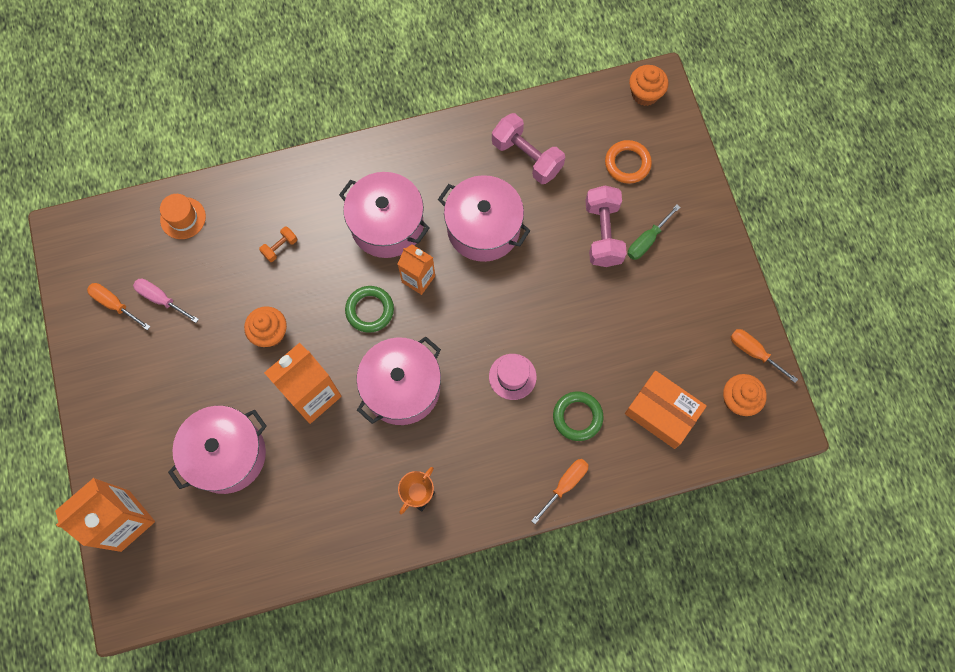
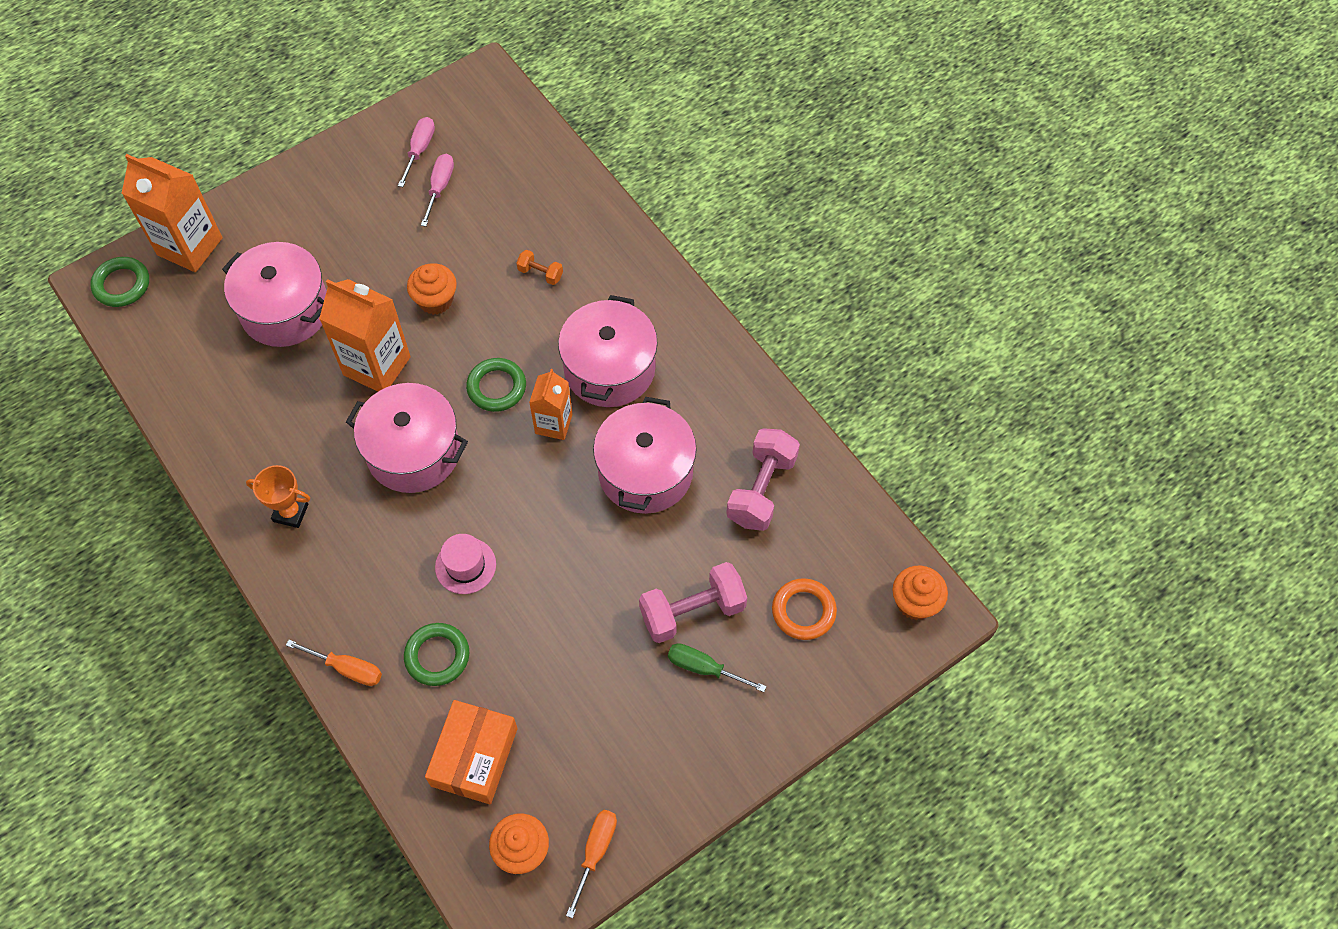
camera: 70 degrees right, 10 degrees down
orange screwdriver [87,283,151,330] -> pink screwdriver [398,117,435,187]
orange hat [160,194,206,239] -> none
none -> green ring [91,257,149,307]

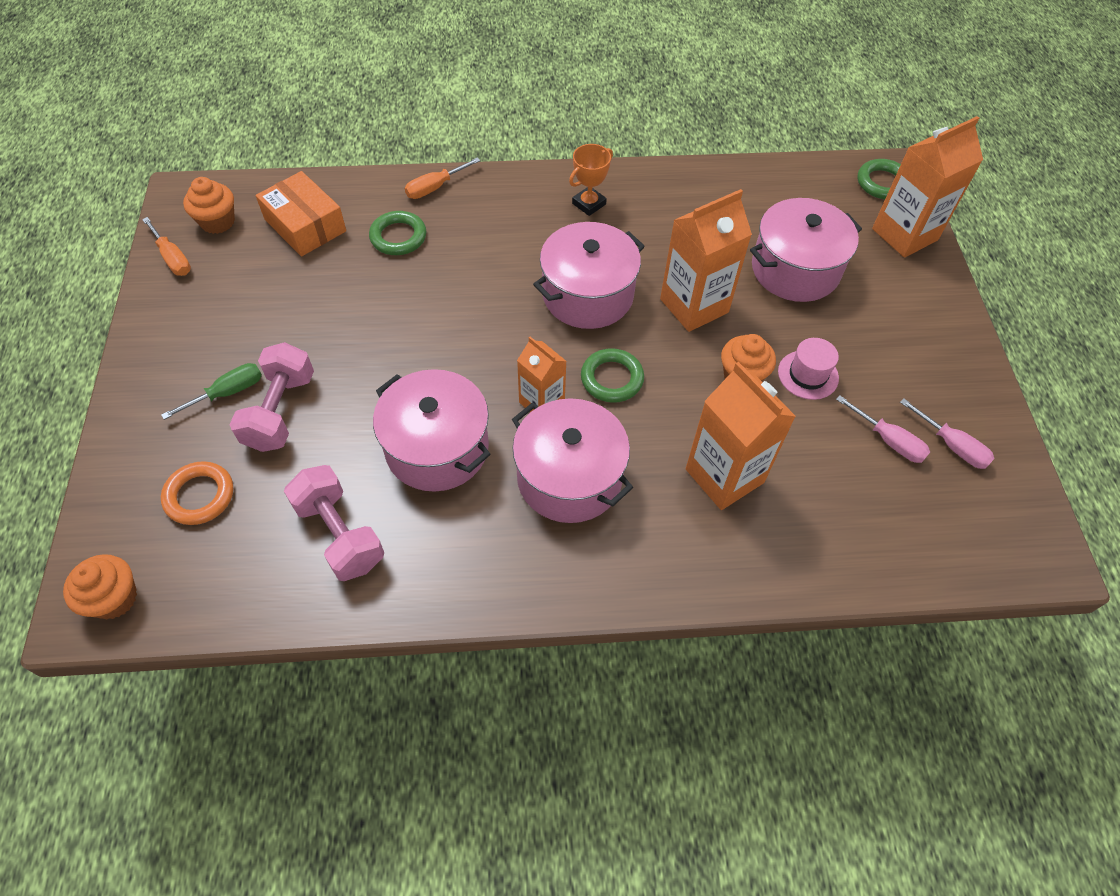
camera: 120 degrees right, 5 degrees down
pink hat [435,534,496,594] -> pink hat moved to [778,338,839,400]
orange dumbbell [516,250,563,285] -> orange carton [686,362,796,510]

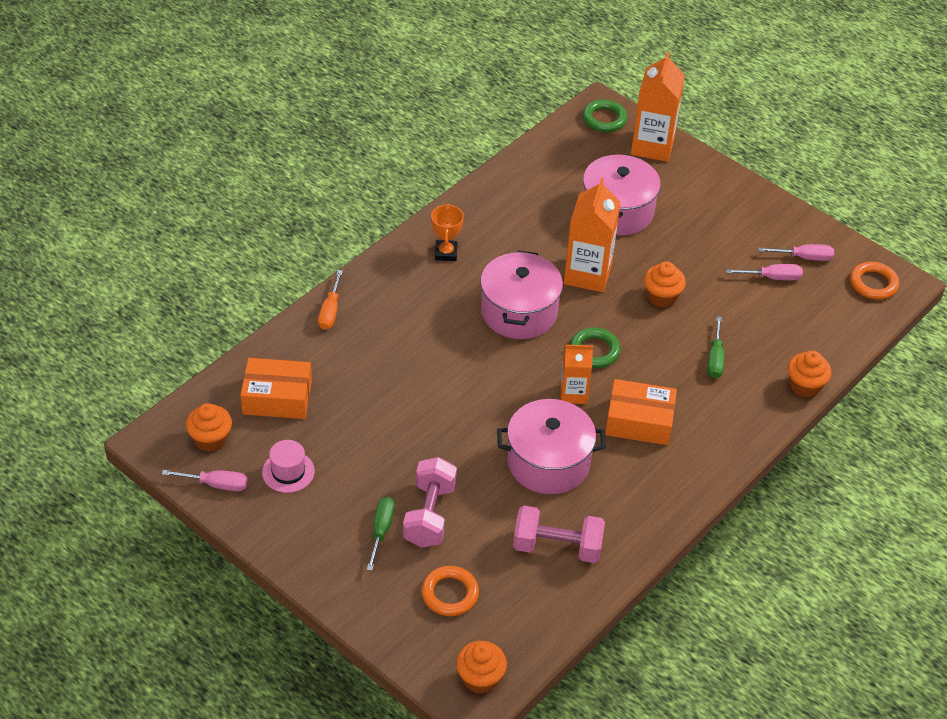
camera: 45 degrees left, 10 degrees down
orange screwdriver [142,217,191,276] -> pink screwdriver [162,470,248,491]
pink dumbbell [229,342,314,452] -> pink dumbbell turned 45 degrees clockwise [403,457,457,548]
green ring [369,211,426,255] -> none
pink pot [512,398,633,523] -> orange box [605,379,677,445]
orange carton [686,362,796,510] -> green screwdriver [707,316,724,378]
pink hat [778,338,839,400] -> pink hat moved to [262,440,315,493]
none -> orange cupcake [788,351,832,398]
none -> orange ring [850,262,899,300]

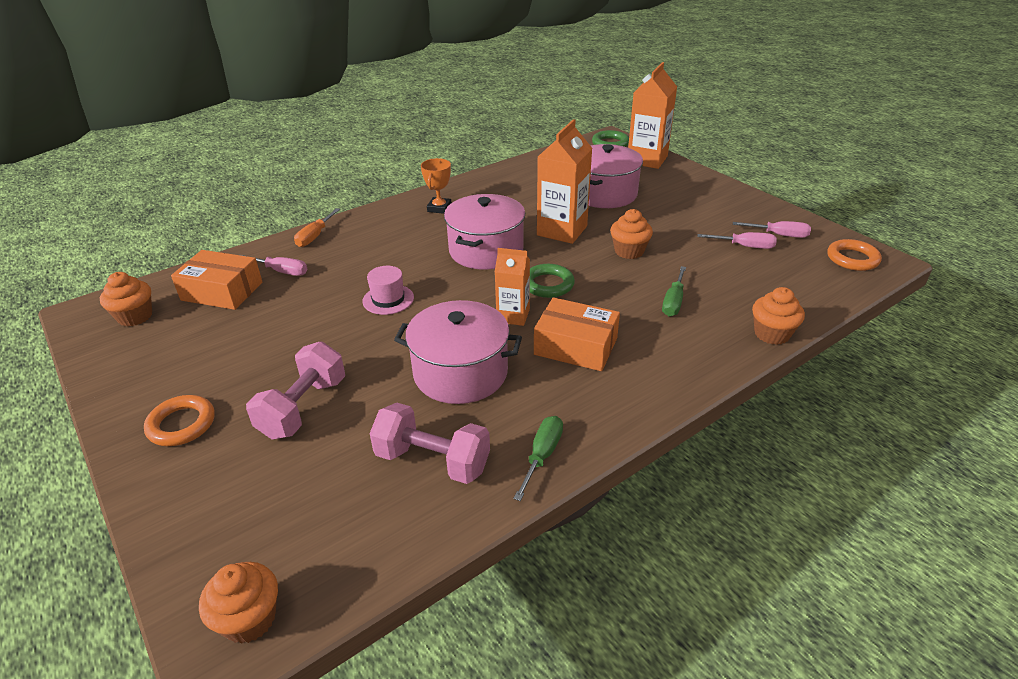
camera: 15 degrees right, 10 degrees down
pink screwdriver [162,470,248,491] -> pink screwdriver moved to [241,255,307,276]
pink hat [262,440,315,493] -> pink hat moved to [362,266,414,315]
green screwdriver [367,497,395,571] -> green screwdriver moved to [513,416,563,501]
orange ring [421,566,479,616] -> orange ring moved to [144,395,215,446]

